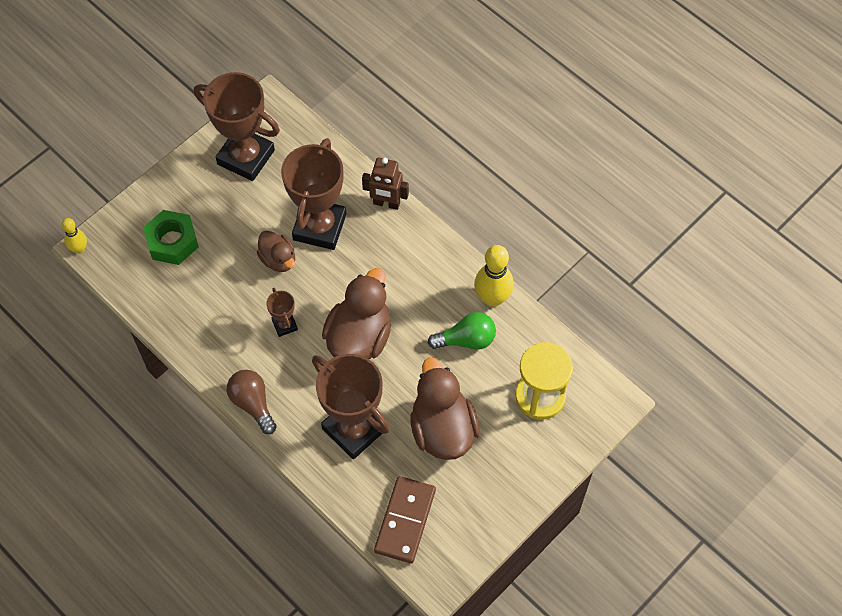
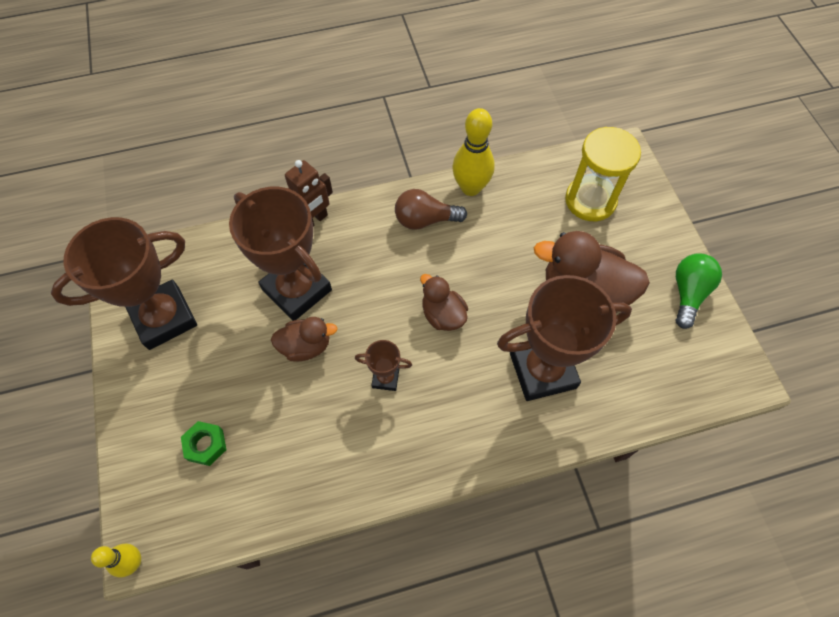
camera: 60 degrees left, 0 degrees up
green nut [143,210,199,265] -> green nut [181,421,226,466], size x0.61
brown light bulb [227,370,277,434] -> brown light bulb moved to [395,189,467,230]
brown duck [322,268,391,359] -> brown duck [420,274,468,331], size x0.56
brown domino [374,476,436,563] -> none
green light bulb [428,312,496,350] -> green light bulb moved to [676,253,722,329]

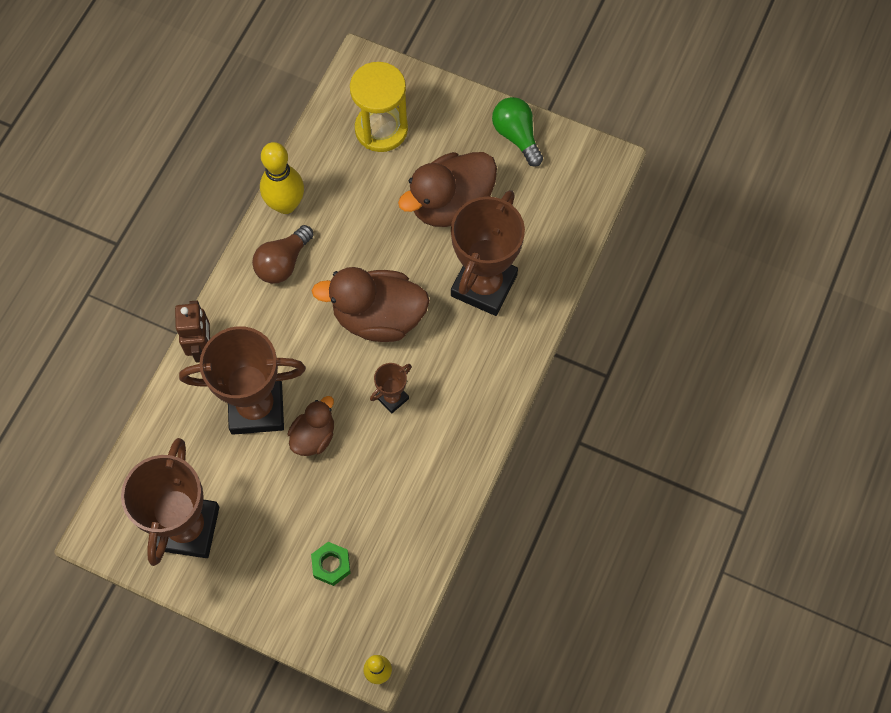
camera: 50 degrees left, 5 degrees up
brown duck [420,274,468,331] -> brown duck [312,267,430,342], size x1.78

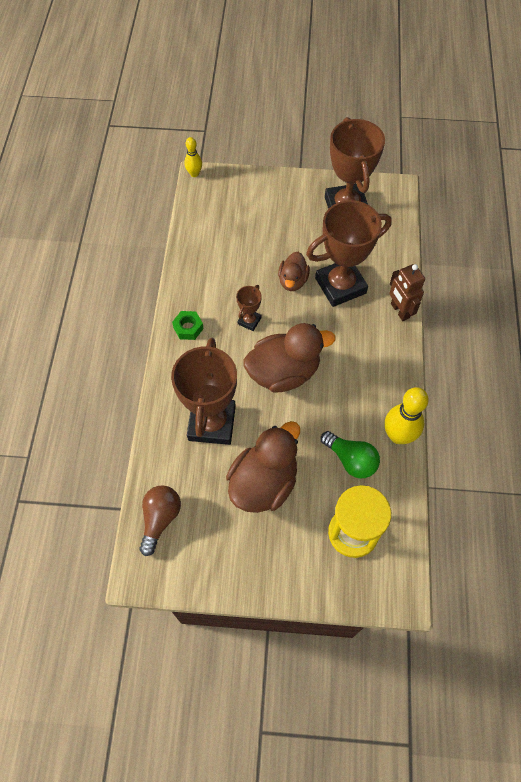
camera: 160 degrees right, 5 degrees down
brown light bulb [252,225,314,284] -> brown light bulb moved to [139,485,181,556]
green nut [311,542,351,586] -> green nut moved to [172,311,204,340]
green light bulb [492,97,543,167] -> green light bulb moved to [321,431,380,478]

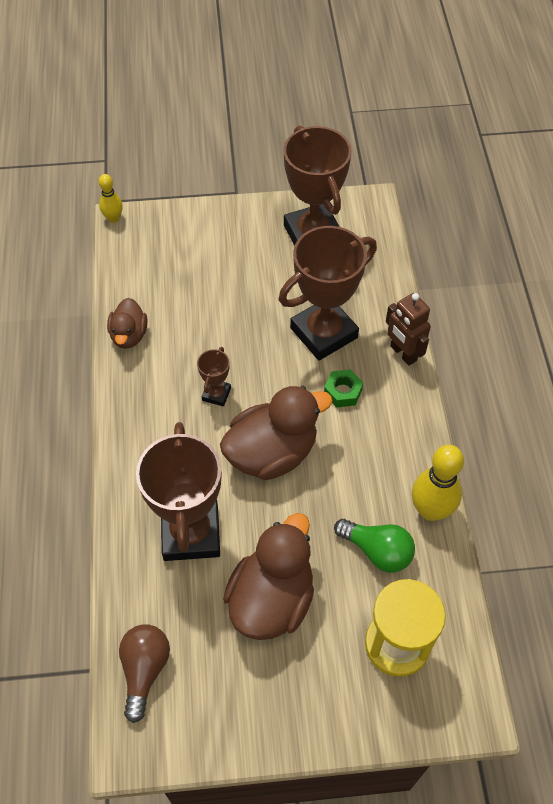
camera: 10 degrees left, 5 degrees down
green nut [172,311,204,340] -> green nut moved to [324,369,363,408]
brown duck [278,252,310,291] -> brown duck moved to [107,298,147,349]

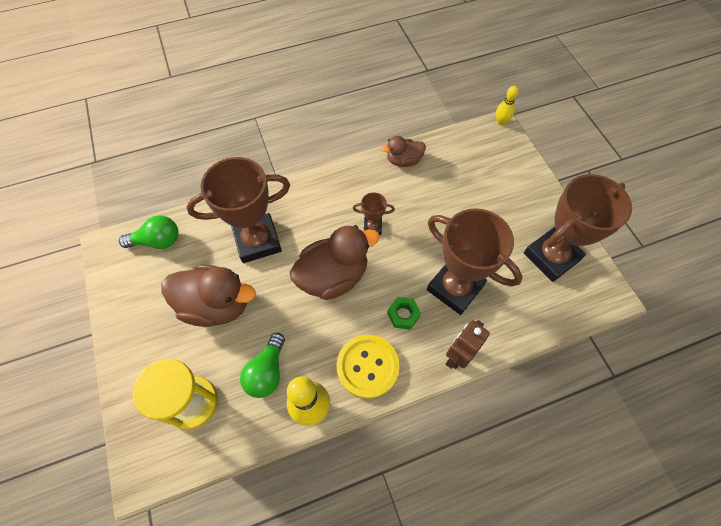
camera: 75 degrees right, 5 degrees up
brown light bulb [119,624,170,723] -> green light bulb [119,215,179,249]
brown duck [220,386,333,480] -> brown duck turned 75 degrees counterclockwise [290,225,380,300]
none -> yellow button [337,335,400,399]

